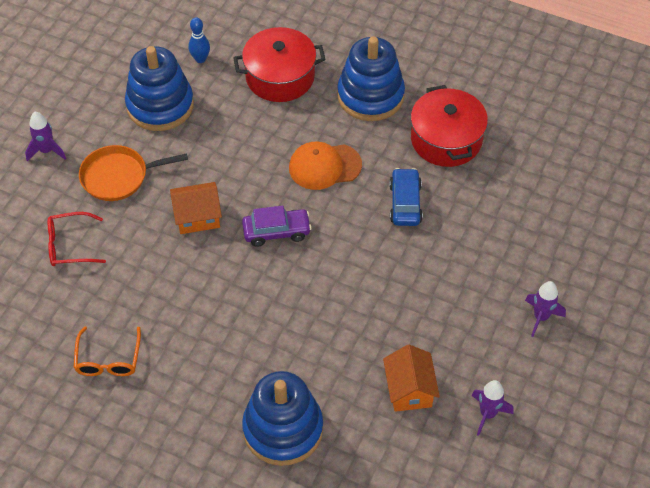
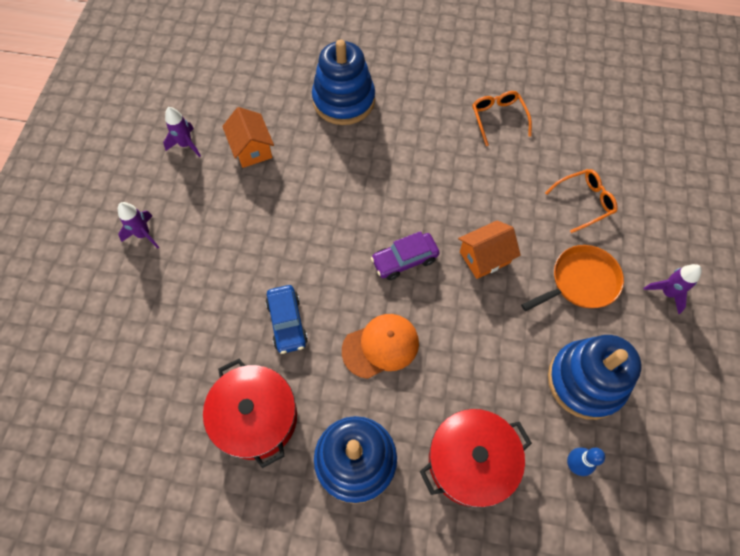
camera: 165 degrees right, 10 degrees up
red glasses [48,212,106,266] -> orange glasses [545,169,617,233]

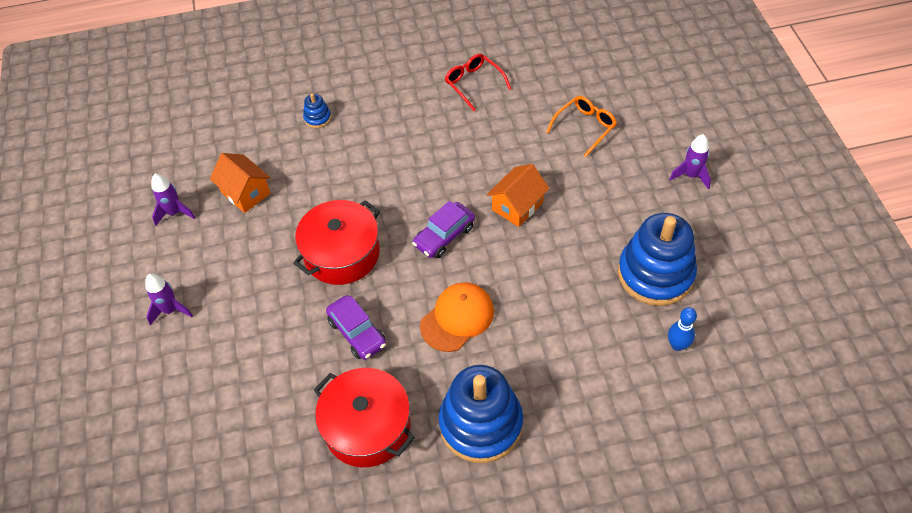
camera: 20 degrees left, 10 degrees down
blue car [266,285,308,354] -> purple car [326,295,386,360]
blue stacking toy [312,39,375,125] -> blue stacking toy [303,94,331,128], size x0.42
red pot [420,409,532,508] -> red pot moved to [293,200,380,285]
orange glasses [472,91,532,146] -> red glasses [445,54,511,111]
orange pan [521,245,624,311] -> none

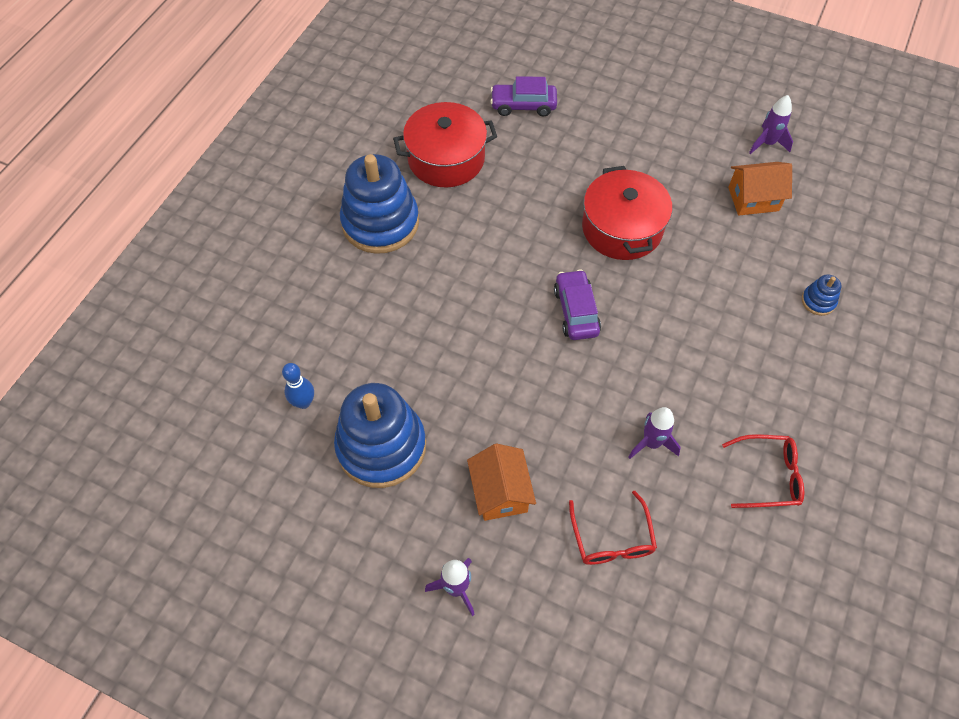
camera: 125 degrees right, 5 degrees up
purple rocket [145,274,193,325] -> purple rocket moved to [628,407,681,459]
purple car [326,295,386,360] -> purple car moved to [490,76,557,117]
orange cap [420,282,494,352] -> none
orange house [487,164,550,227] -> orange house moved to [467,444,536,521]
orange glasses [546,96,617,157] -> red glasses [569,491,657,565]

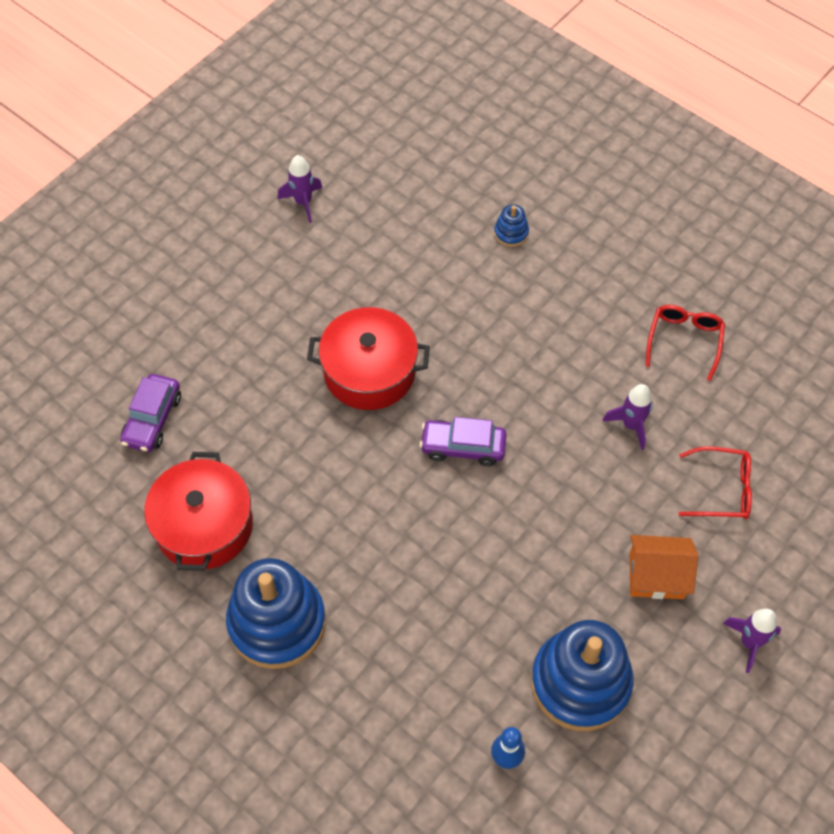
camera: 75 degrees left, 0 degrees up
orange house [728,162,792,215] -> none

